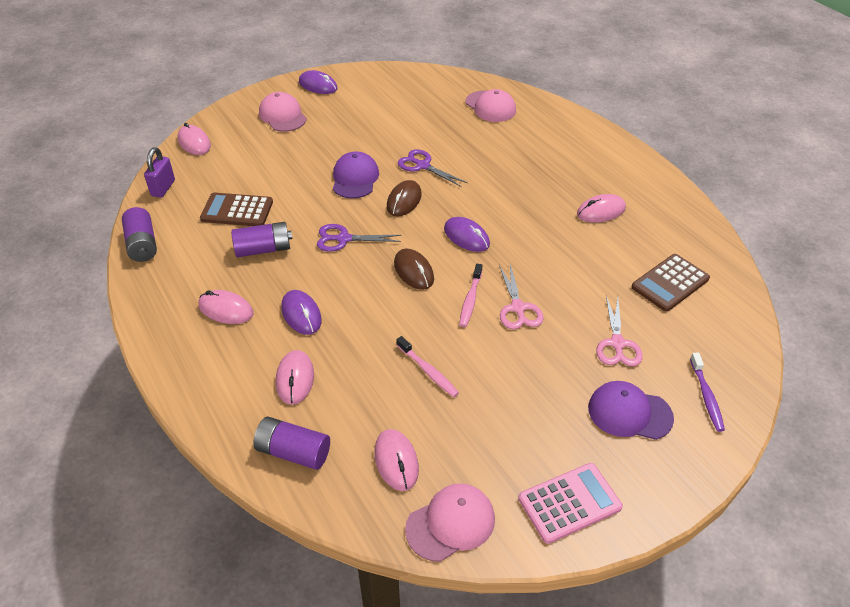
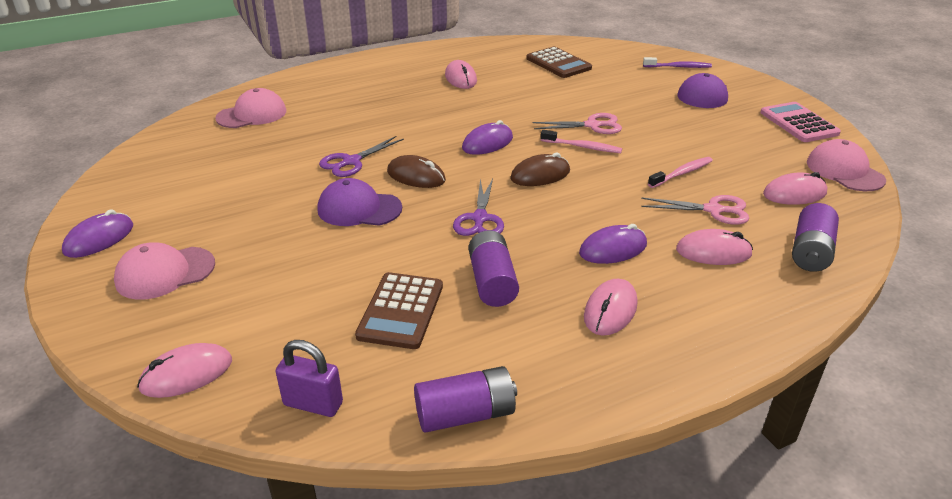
camera: 85 degrees left, 10 degrees down
pink scissors [596,296,643,366] -> pink scissors moved to [641,195,749,225]

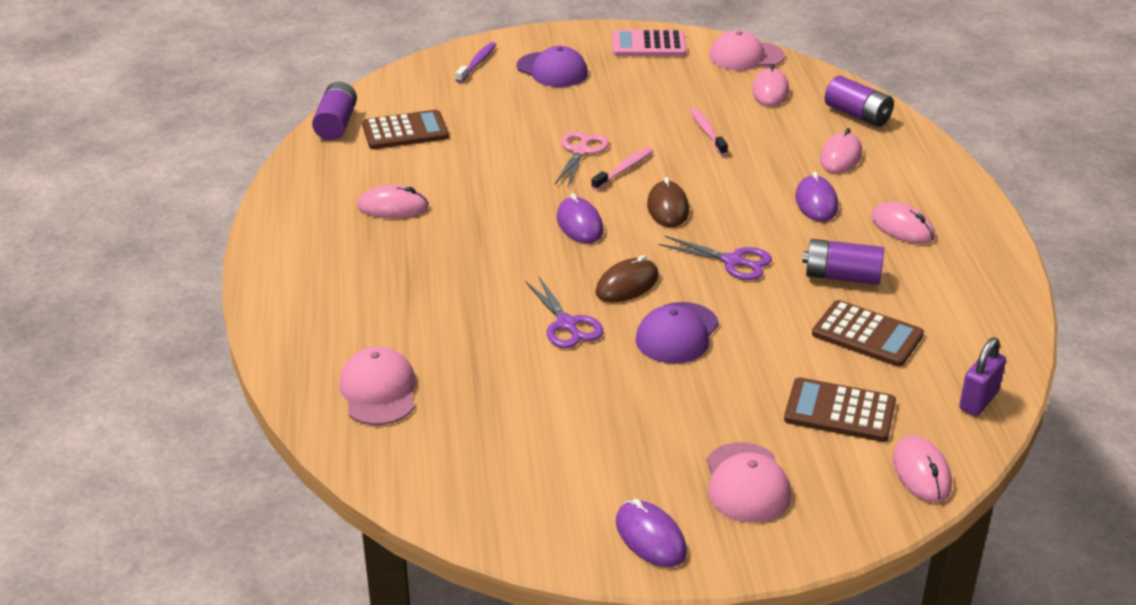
camera: 70 degrees left, 0 degrees up
purple battery [414,366,517,433] -> purple battery moved to [312,82,357,140]
pink scissors [641,195,749,225] -> none
none -> brown calculator [784,377,896,442]

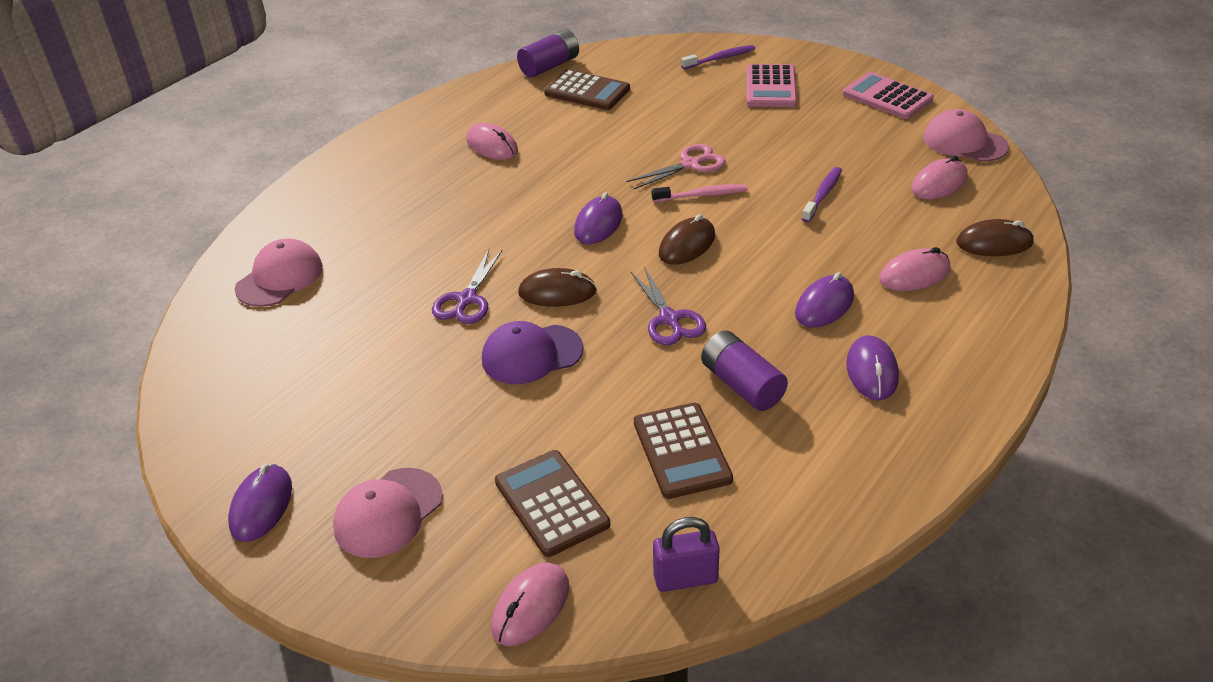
camera: 45 degrees right, 5 degrees up
purple cap [517,46,588,87] -> pink calculator [747,64,797,107]
pink toothbrush [690,107,728,155] -> purple toothbrush [802,167,842,222]
purple battery [825,76,894,127] -> brown mouse [956,219,1034,256]
pink mouse [871,202,935,244] -> purple mouse [846,335,899,400]

